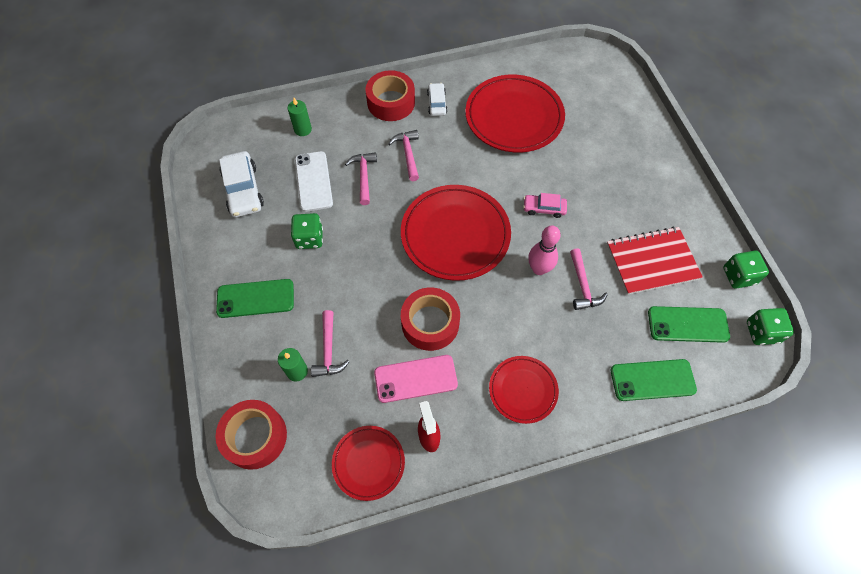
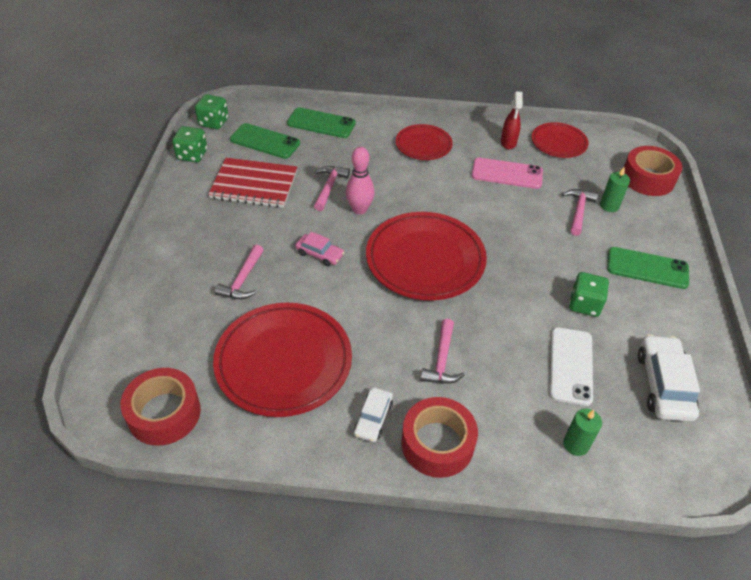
camera: 160 degrees left, 15 degrees down
pink hammer [345,152,377,205] -> pink hammer moved to [215,245,264,299]
red tape [401,288,460,351] -> red tape moved to [120,368,201,446]

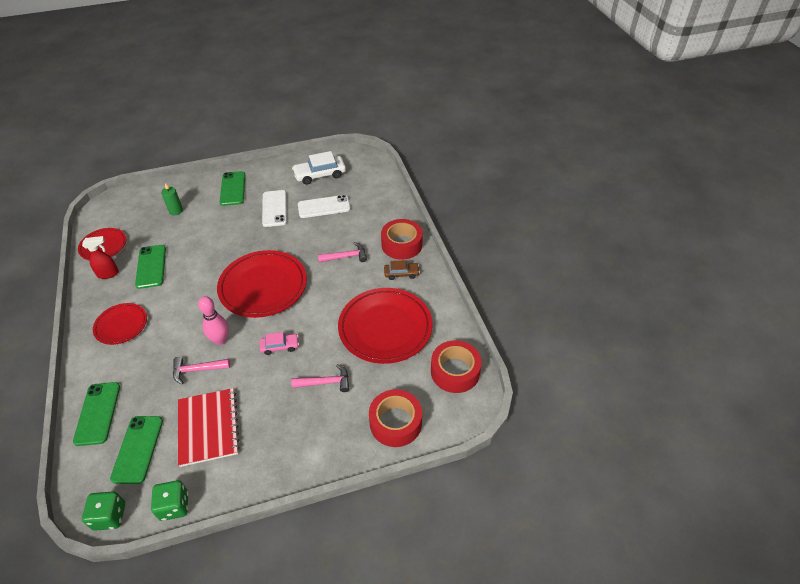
camera: 110 degrees left, 0 degrees up
pink car [295,232,345,266] -> pink car turned 75 degrees clockwise [260,332,299,355]
white car [354,387,393,442] -> brown car [384,260,420,280]
pink phone [472,158,543,189] -> green phone [135,245,166,289]
pink hammer [562,189,598,236] -> none
green candle [563,409,602,456] -> none
green dice [569,272,609,317] -> white phone [262,190,287,227]
red tape [624,146,682,196] -> red tape moved to [369,389,422,447]

